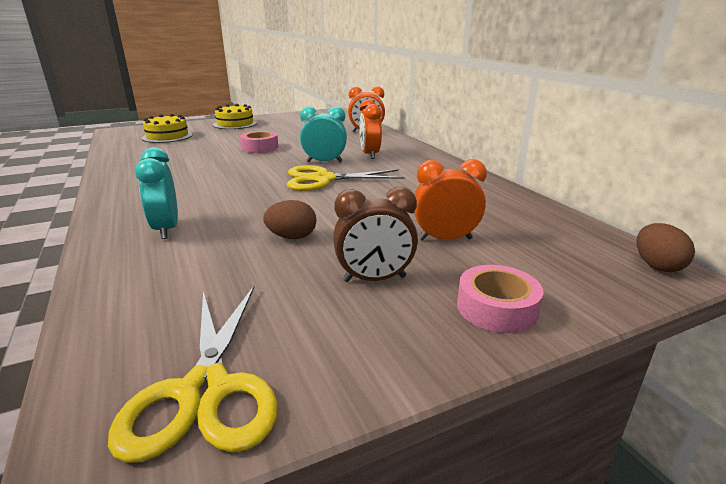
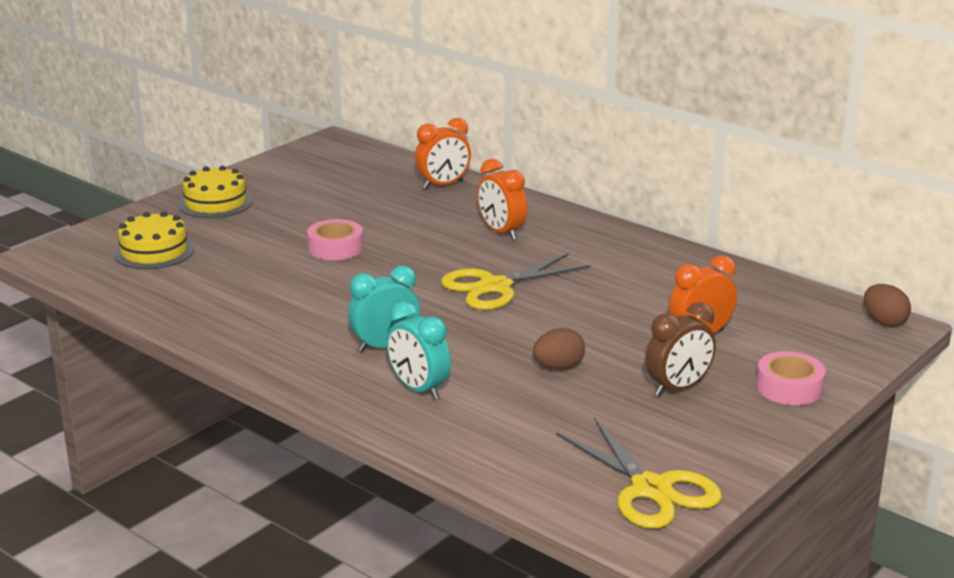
camera: 25 degrees left, 0 degrees up
turquoise clock [300,107,347,162] -> turquoise clock moved to [348,266,420,352]

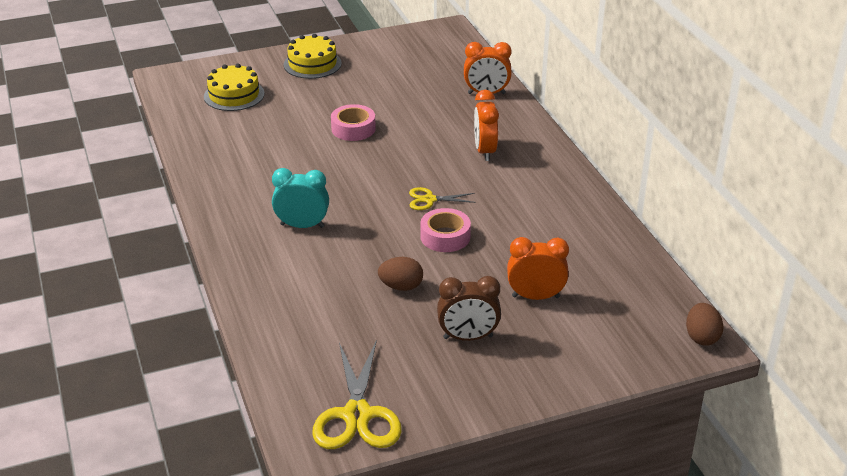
camera: 30 degrees right, 10 degrees up
turquoise clock [387,301,451,400] -> none
yellow scissors [441,253,591,310] -> yellow scissors [409,187,476,210], size x0.54
pink tape [756,351,826,405] -> pink tape moved to [420,208,471,252]

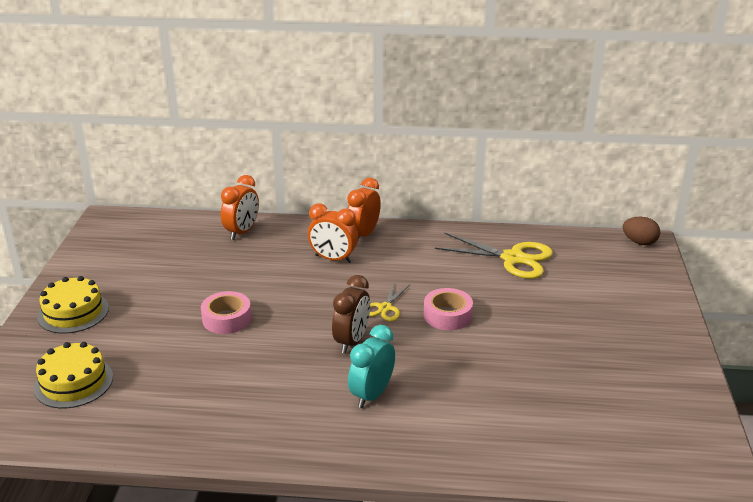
camera: 65 degrees left, 5 degrees down
yellow scissors [312,340,402,449] -> yellow scissors moved to [435,232,553,279]
brown egg [378,257,423,291] -> none
brown clock [437,276,501,341] -> brown clock moved to [332,275,370,353]
orange clock [507,237,569,300] -> orange clock moved to [347,178,381,240]

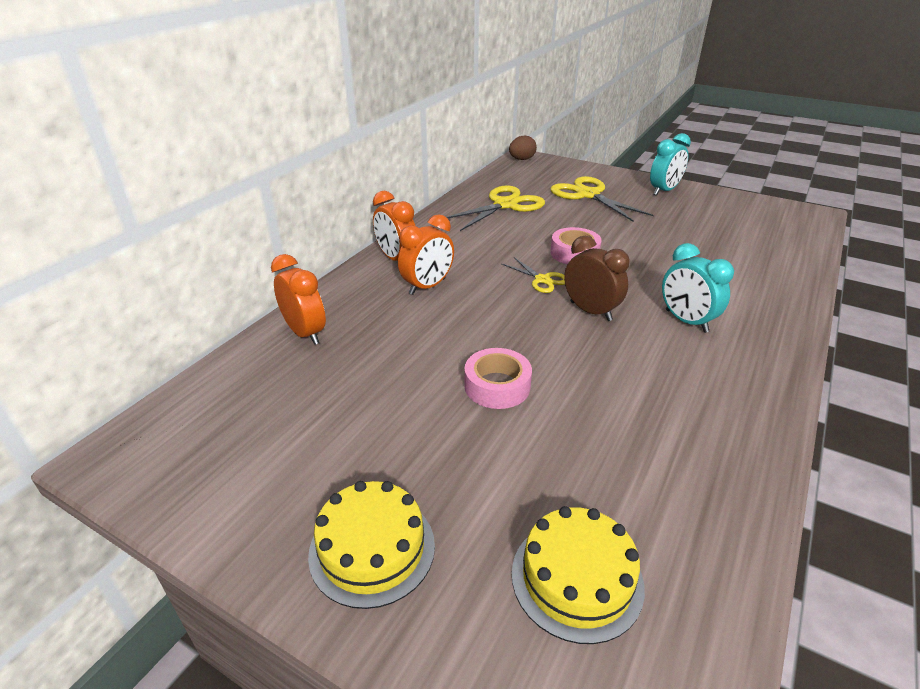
camera: 65 degrees left, 5 degrees up
none -> yellow scissors [550,176,654,222]
none -> turquoise clock [650,133,691,195]

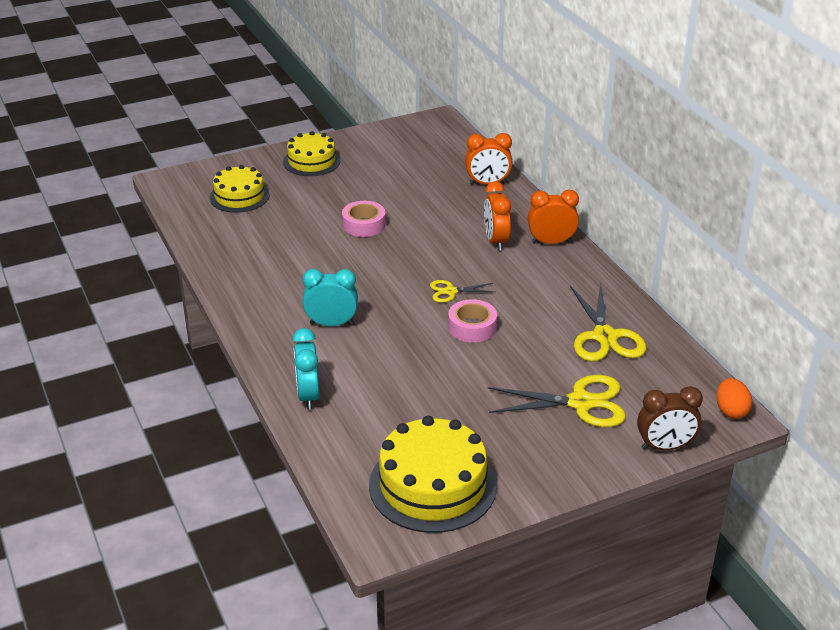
camera: 125 degrees right, 0 degrees up
brown egg [509,135,537,160] -> orange egg [716,378,752,419]
brown clock [564,236,630,321] -> brown clock moved to [637,386,703,450]
turquoise clock [650,133,691,195] -> turquoise clock moved to [292,328,319,410]
none -> yellow cake [369,416,497,533]

